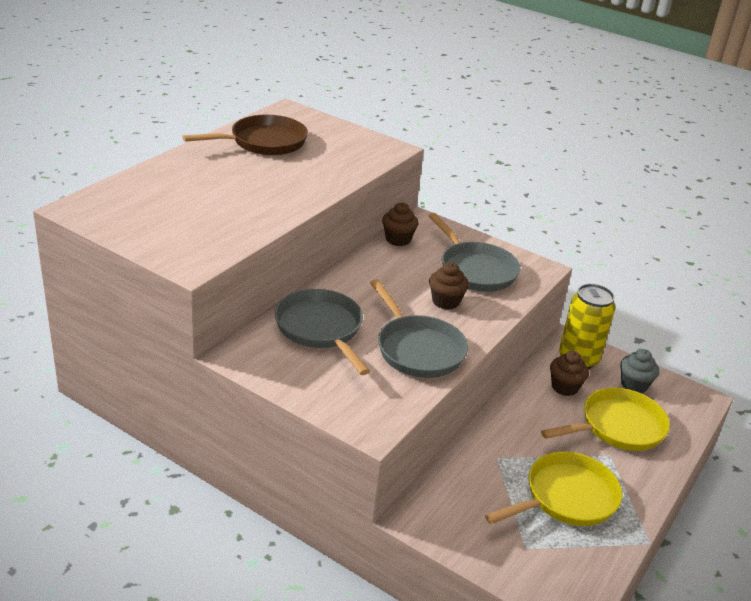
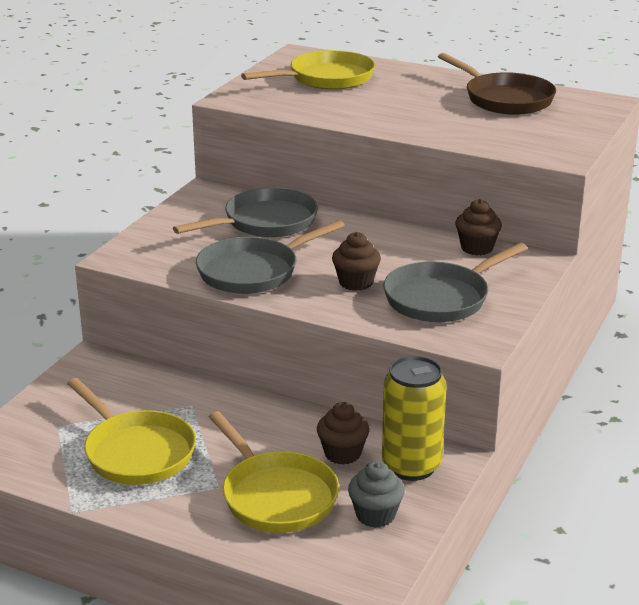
camera: 85 degrees right, 5 degrees down
none -> yellow pan [241,50,375,89]

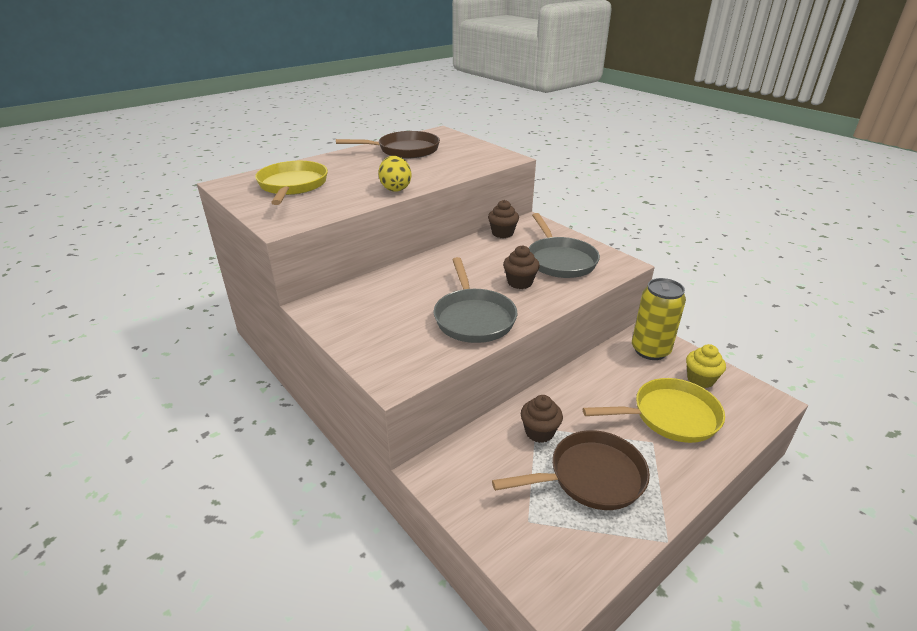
camera: 65 degrees left, 5 degrees up
yellow pan [67,378,196,485] -> brown pan [492,430,650,510]
grey pan [173,187,318,237] -> none
brown cupcake [317,402,370,465] -> brown cupcake moved to [521,395,563,443]
grey cupcake [348,461,405,528] -> yellow cupcake [686,344,726,388]
none -> yellow egg [378,156,411,192]

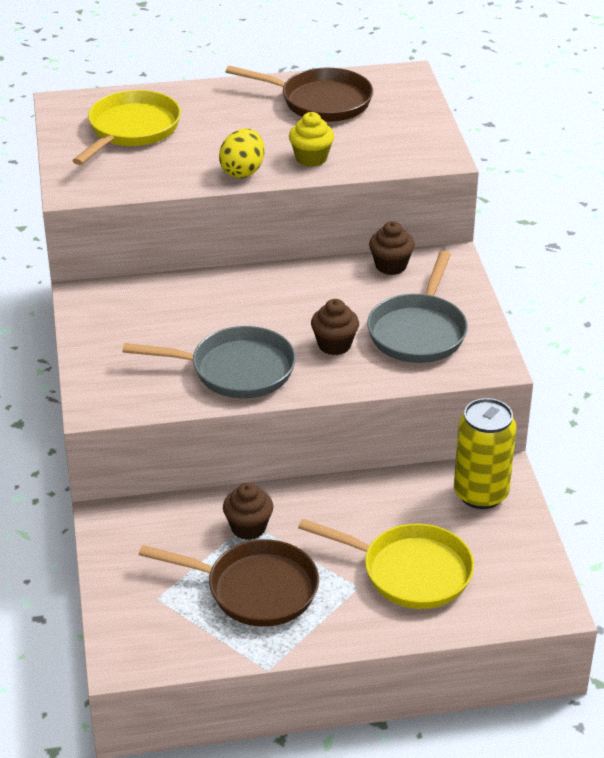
camera: 30 degrees right, 5 degrees up
grey pan [433,257,517,343] -> grey pan turned 105 degrees counterclockwise [122,326,296,398]
yellow cupcake [686,344,726,388] -> yellow cupcake moved to [289,112,334,167]

